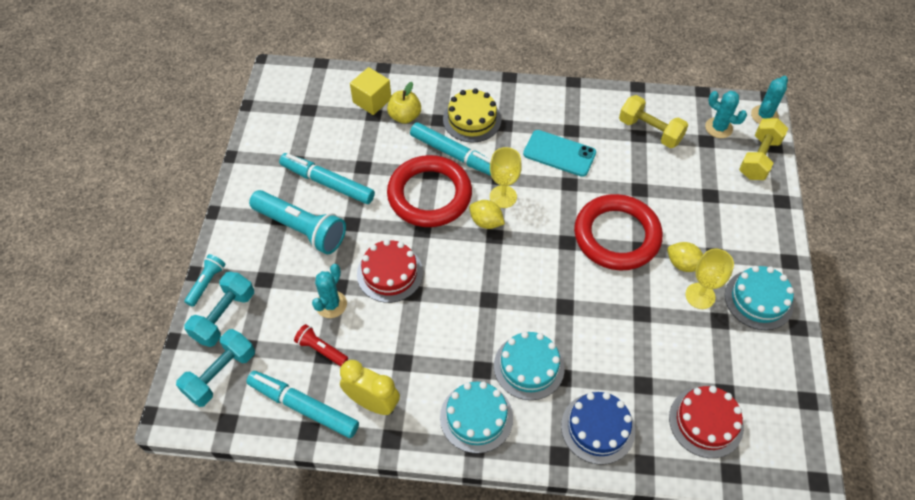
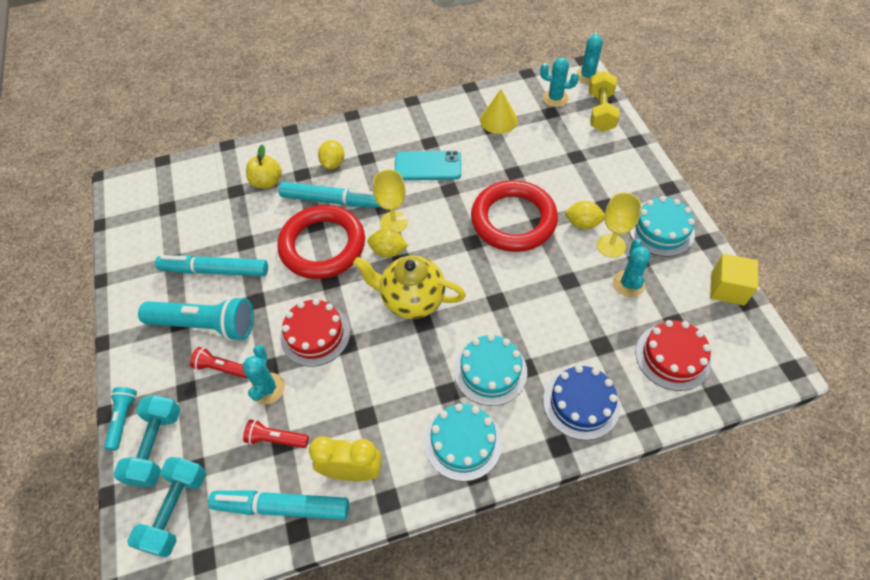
camera: 20 degrees left, 0 degrees up
yellow cube [350,67,391,115] -> yellow cube moved to [710,254,758,306]
yellow cake [443,88,501,143] -> yellow lemon [318,140,344,169]
yellow dumbbell [619,95,688,148] -> yellow cone [480,89,518,134]
none -> red flashlight [190,347,247,378]
none -> yellow teapot [353,255,466,319]
none -> turquoise cactus [613,239,651,297]

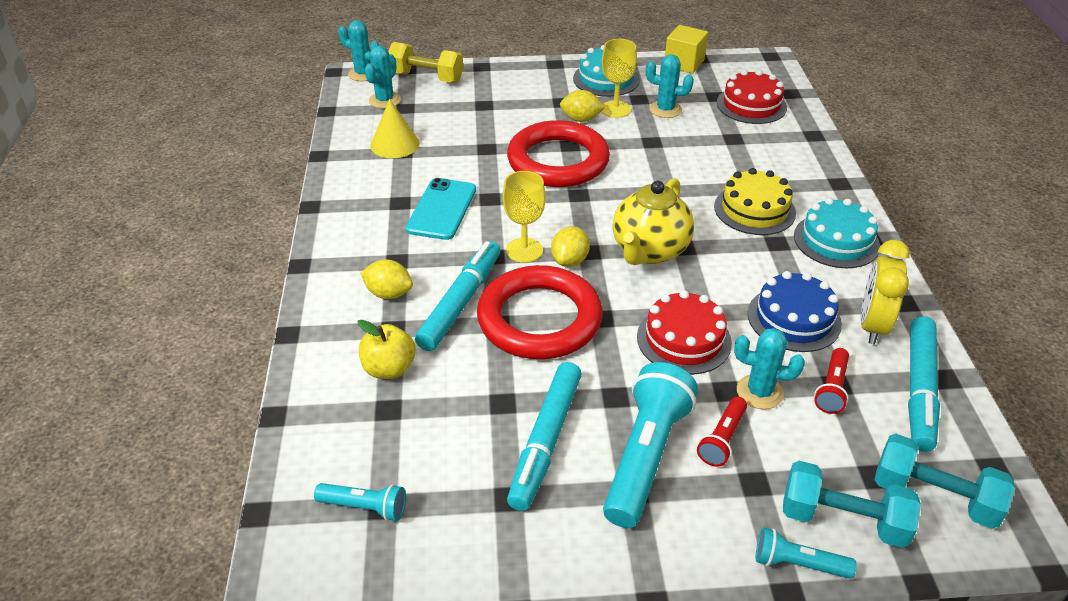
camera: 80 degrees left, 15 degrees down
turquoise cake [454,334,527,406] -> yellow cake [714,168,796,235]
blue cake [543,365,620,440] -> blue cake moved to [748,271,842,352]
yellow lemon [565,201,605,229] -> yellow lemon turned 75 degrees clockwise [560,90,605,122]
none -> turquoise flashlight [314,483,406,521]

